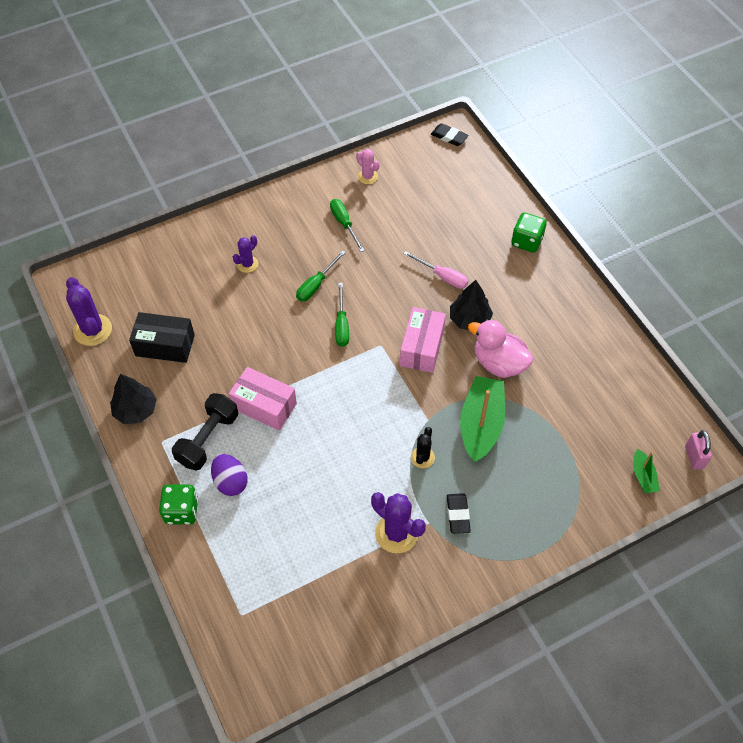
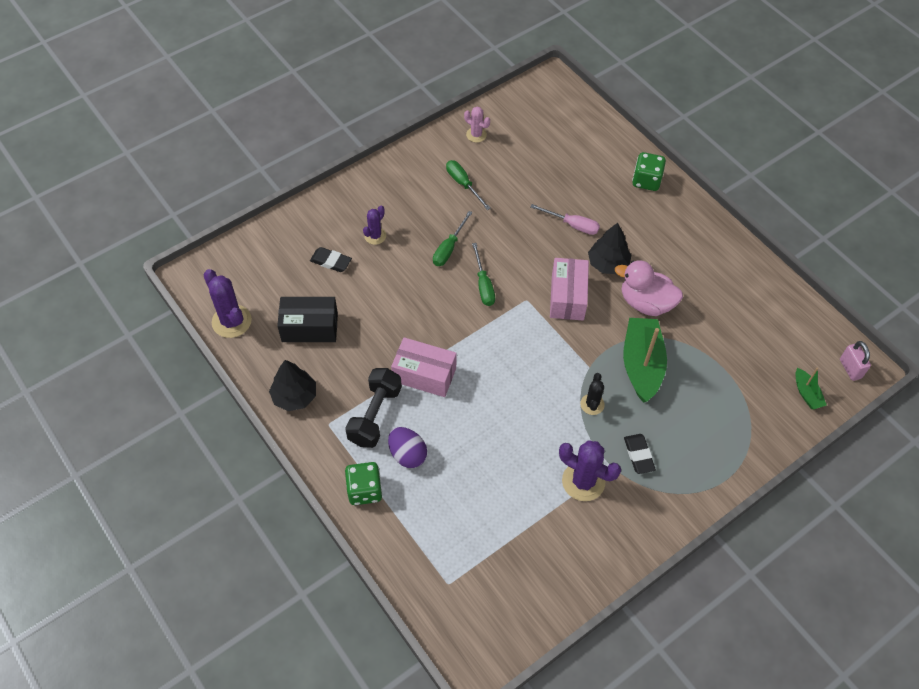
camera: 10 degrees left, 0 degrees up
black eraser [431,123,469,146] -> black eraser moved to [310,247,352,272]

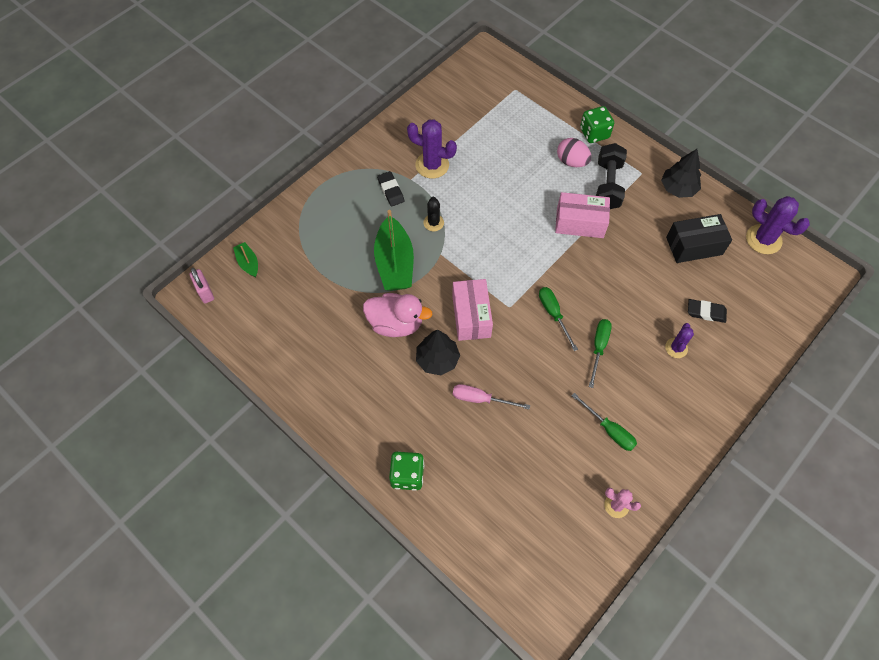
camera: 170 degrees right, 5 degrees up
purple egg [388,427,427,468] -> pink egg [557,138,591,167]

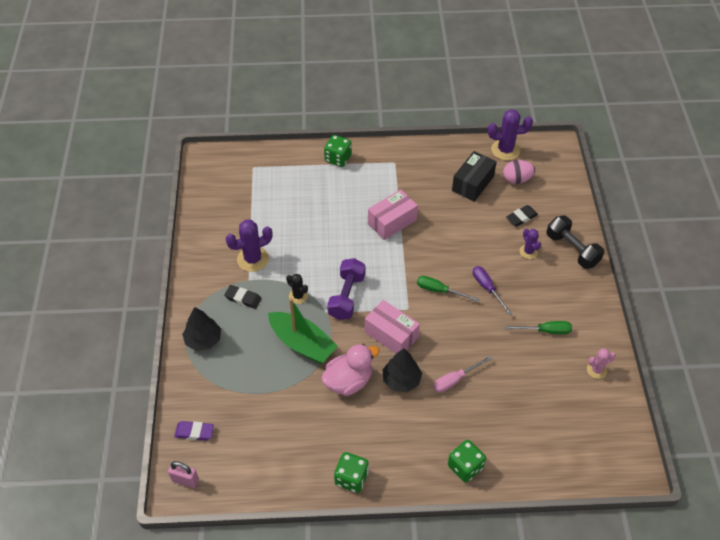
camera: 45 degrees left, 10 degrees down
green boat [233,242,258,277] -> purple eraser [174,421,214,441]
pink egg [557,138,591,167] -> pink egg moved to [503,160,535,184]
green screwdriver [589,319,612,388] -> purple screwdriver [473,266,512,315]
black dumbbell [596,143,627,209] -> black dumbbell moved to [546,216,604,269]
black tree [661,149,701,198] -> black tree moved to [182,307,221,351]
none -> purple dumbbell [327,258,365,320]
none -> green dice [334,452,369,493]

